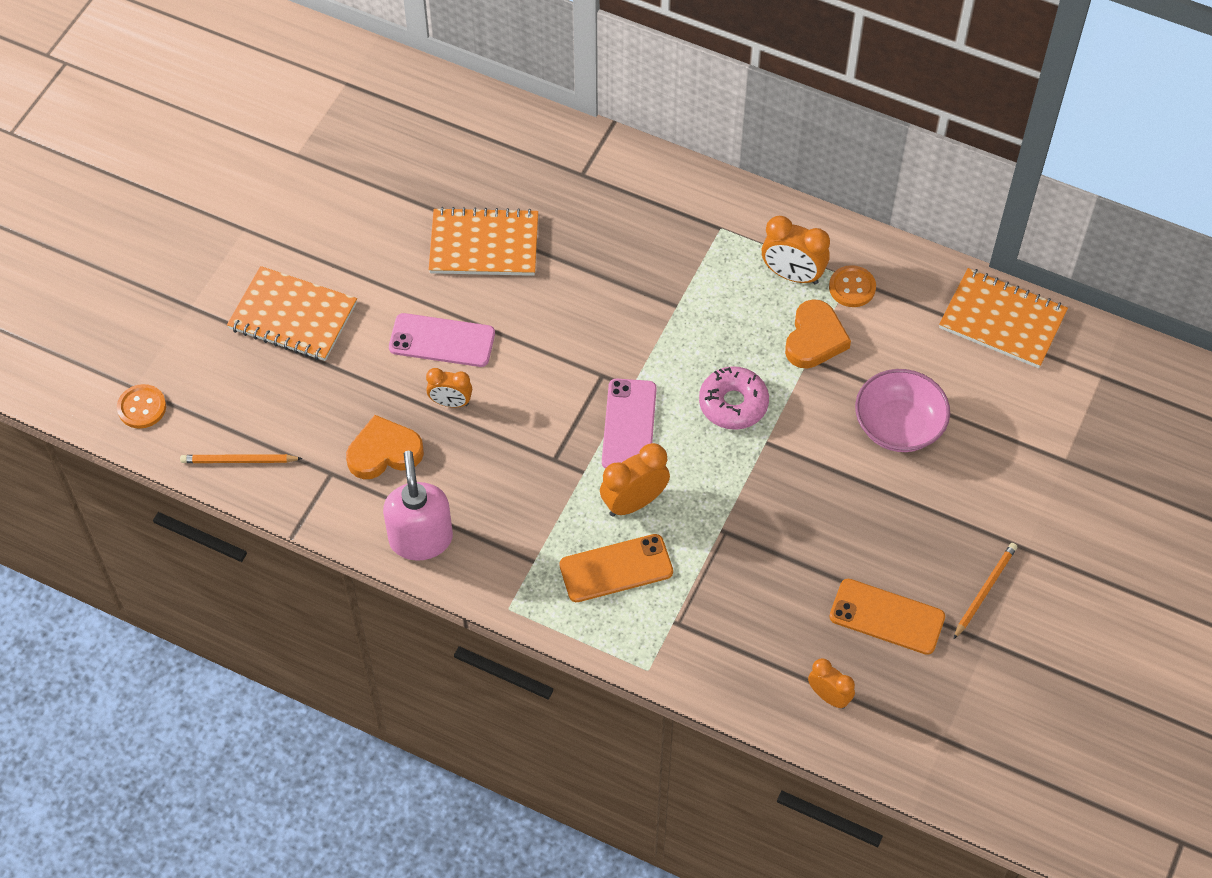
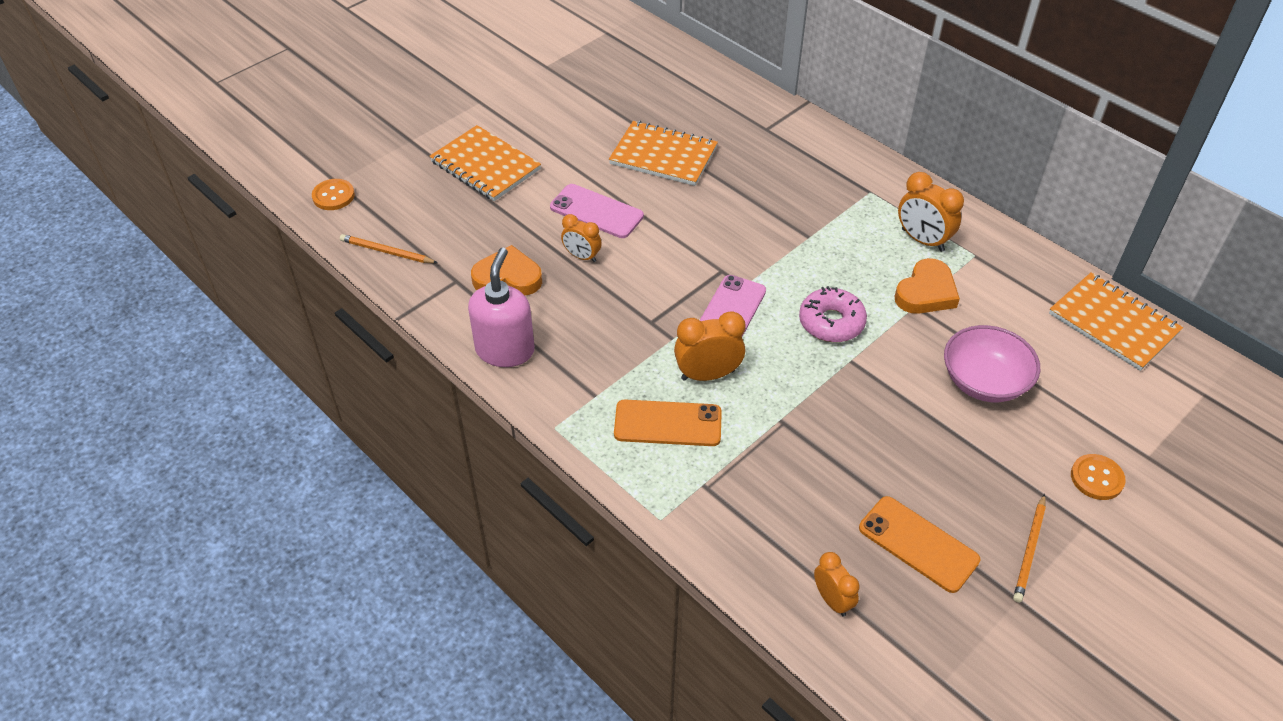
camera: 20 degrees right, 10 degrees down
orange button [829,265,876,307] -> orange button moved to [1071,454,1126,500]
orange pencil [954,543,1017,639] -> orange pencil turned 150 degrees clockwise [1013,494,1046,603]

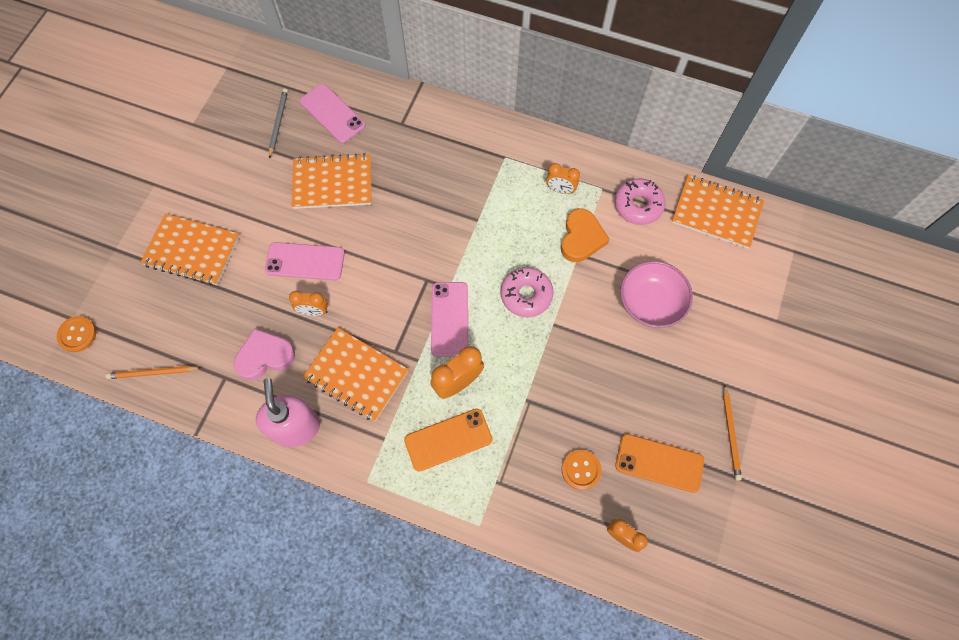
camera: 25 degrees left, 20 degrees up
orange heart [471,245,542,295] -> pink heart [234,328,295,381]
orange clock [898,172,964,252] -> orange clock [546,163,580,194], size x0.65
orange button [1071,454,1126,500] -> orange button moved to [562,450,602,490]
none -> grey pencil [269,89,288,159]
none -> pink phone [300,84,365,143]
none -> orange notebook [303,328,409,421]
none -> pink donut [614,178,665,225]

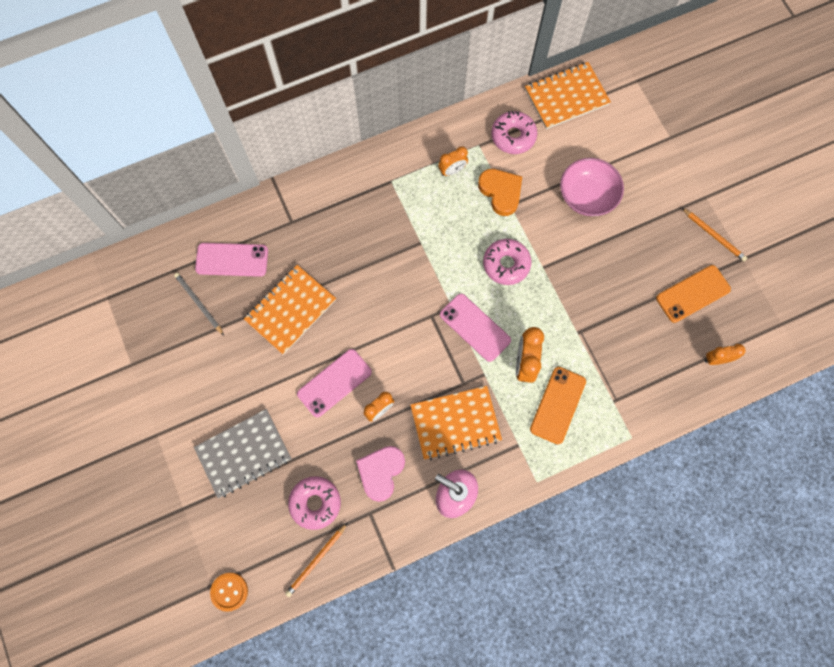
camera: 45 degrees left, 5 degrees up
orange notebook [140,214,240,285] -> grey notebook [194,409,291,498]
orange button [562,450,602,490] -> none
none -> pink donut [288,476,341,530]

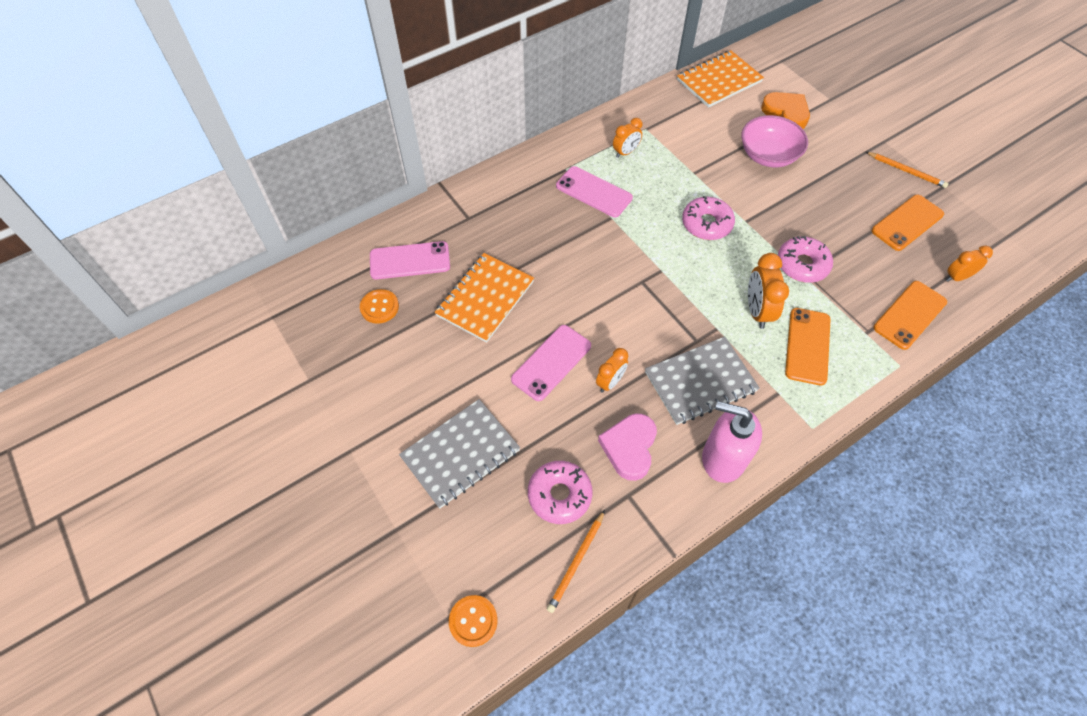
camera: 10 degrees left, 15 degrees down
grey pencil [174,273,224,335] -> orange button [360,289,399,324]
orange notebook [410,386,502,460] -> grey notebook [645,337,760,425]
pink phone [440,294,511,362] -> pink phone moved to [556,166,633,217]
orange heart [478,169,522,216] -> orange heart moved to [761,92,810,129]
pink donut [491,111,537,154] -> pink donut moved to [778,236,833,283]
none -> orange phone [873,281,947,350]

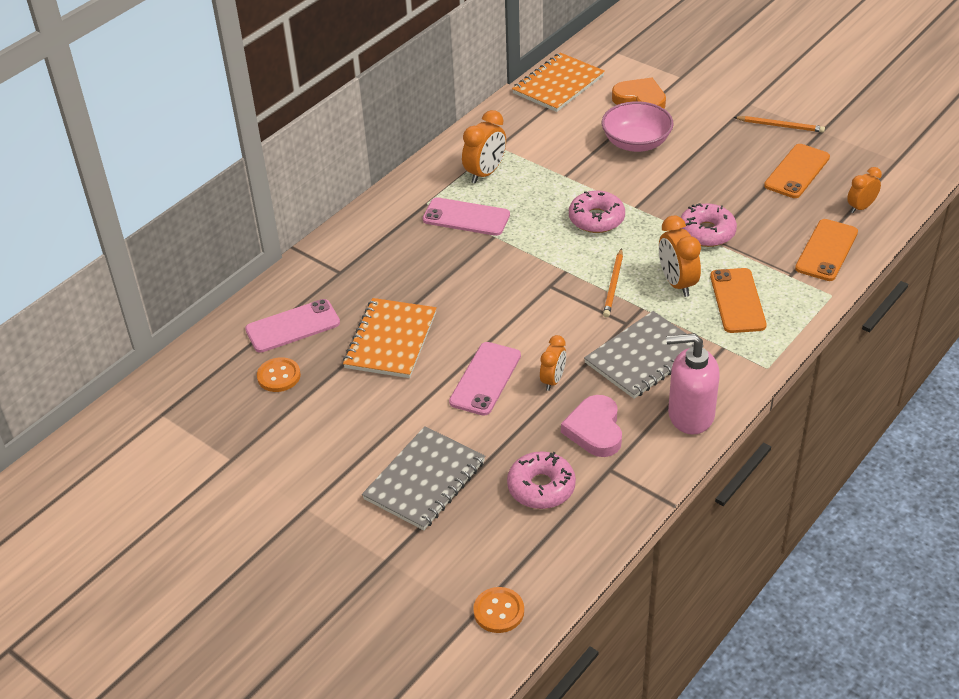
camera: 15 degrees left, 15 degrees down
orange pencil [547,510,605,613] -> orange pencil moved to [603,248,623,317]
orange clock [613,118,643,158] -> orange clock [462,110,506,184], size x1.54

